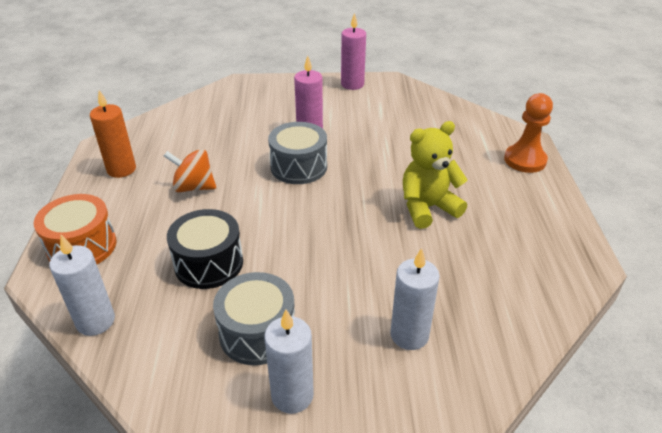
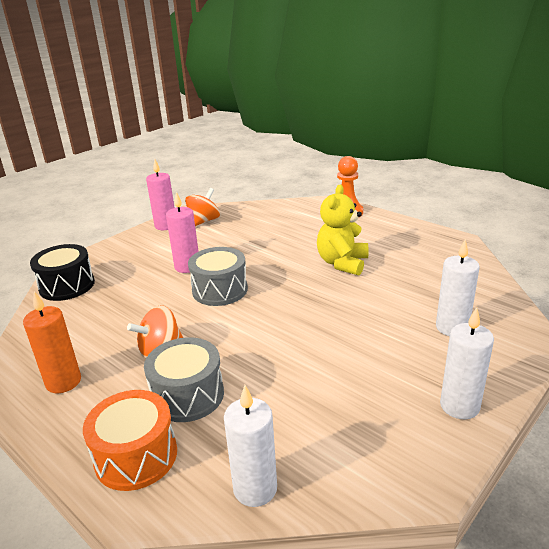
camera: 45 degrees left, 10 degrees down
black drum [167,209,243,289] -> black drum moved to [30,244,95,301]
grey drum [213,272,295,365] -> grey drum moved to [144,337,224,422]
none -> orange spinning top [185,188,220,226]

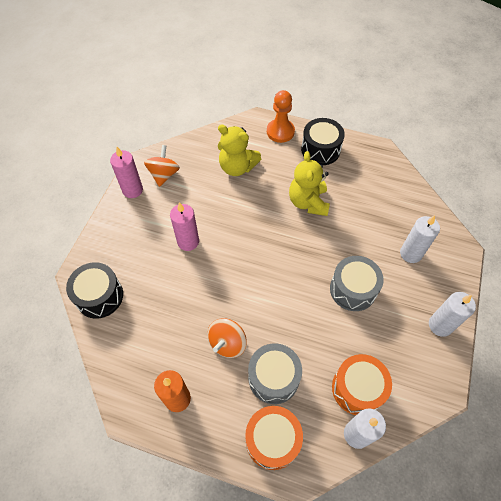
camera: 25 degrees left, 30 degrees up
grey drum [188,247,248,306] -> grey drum moved to [330,256,384,311]
none -> yellow teddy bear [218,124,261,176]
none -> black drum [301,118,345,165]
none -> orange drum [332,354,392,415]

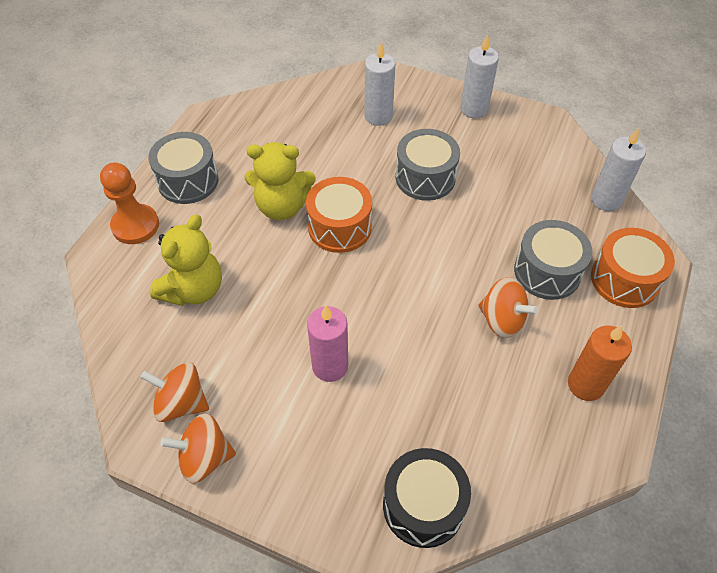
camera: 85 degrees left, 5 degrees down
pink candle [110,147,143,198] -> orange spinning top [160,413,236,483]
black drum [301,118,345,165] -> grey drum [148,132,219,204]
orange drum [332,354,392,415] -> orange drum moved to [306,177,372,253]

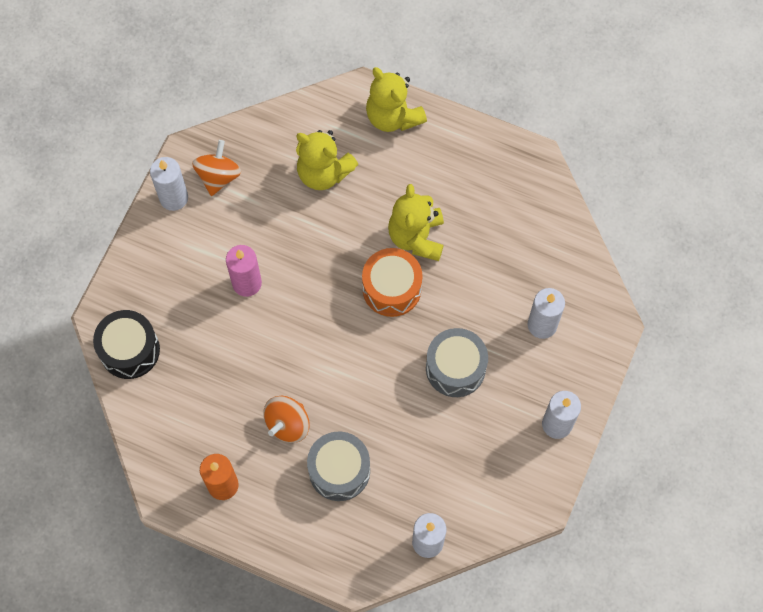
camera: 90 degrees right, 15 degrees up
orange pawn [100,163,159,244] -> yellow teddy bear [366,67,427,132]
grey drum [148,132,219,204] -> none
orange spinning top [160,413,236,483] -> white candle [150,157,188,211]
orange drum [591,228,675,308] -> none

